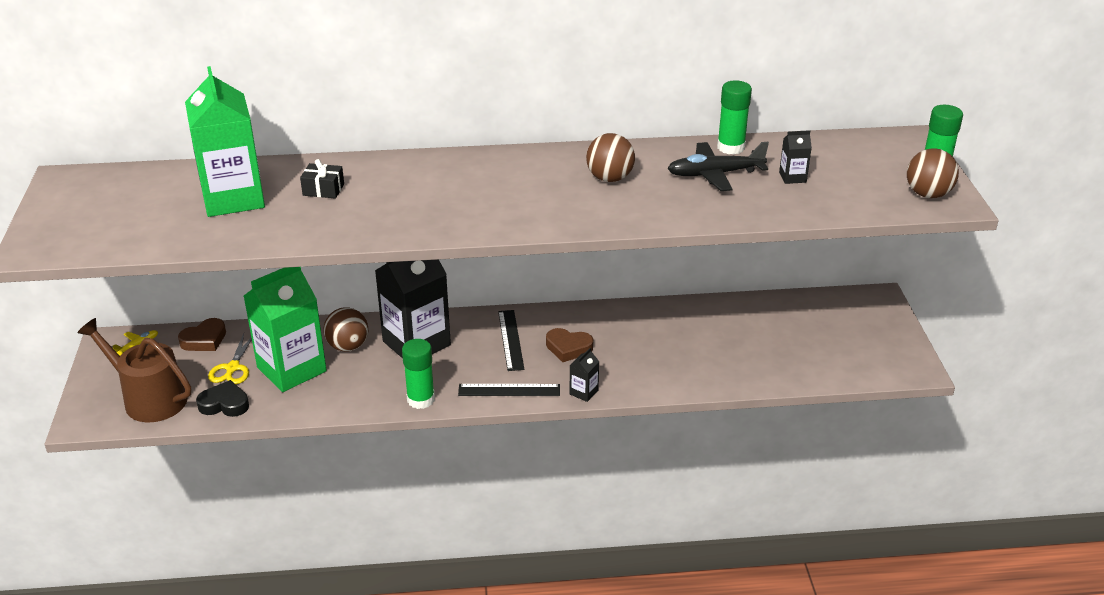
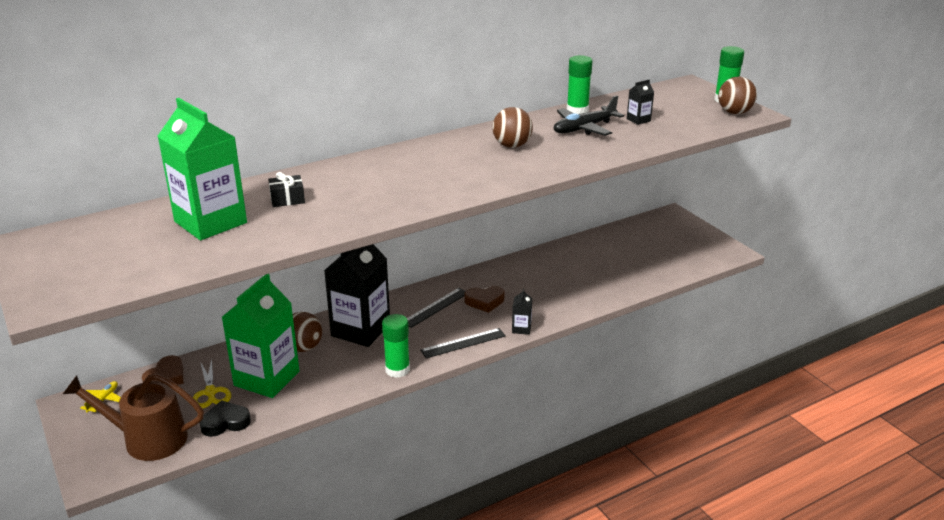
camera: 25 degrees left, 5 degrees down
black ruler [498,310,524,371] -> black ruler turned 75 degrees clockwise [407,288,465,328]

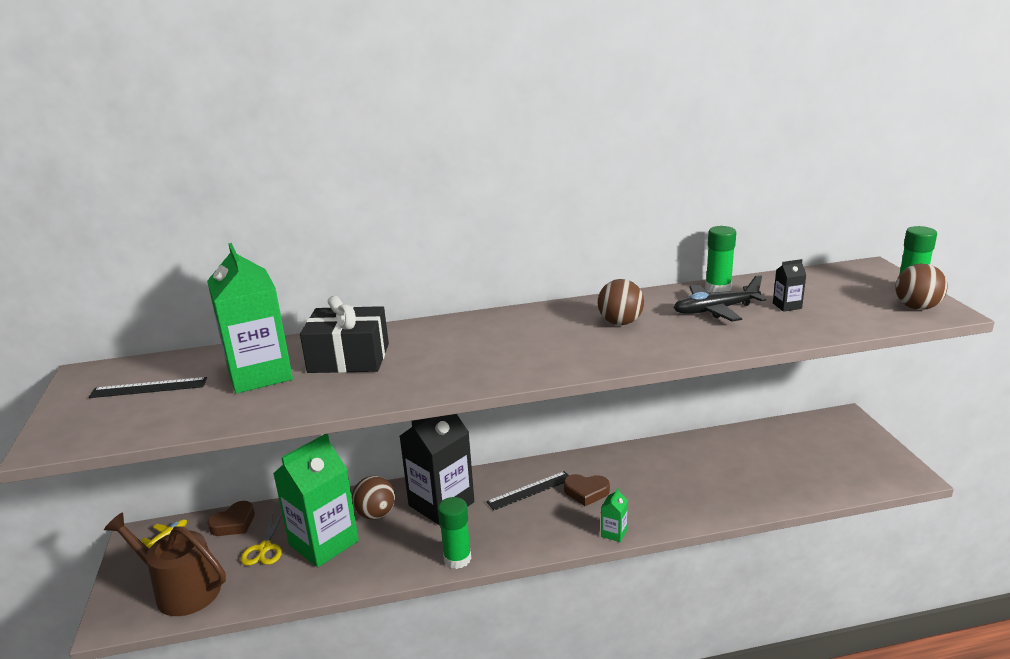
camera: 20 degrees right, 5 degrees down
black heart [199,400,251,437] -> none
black gift [268,172,305,207] -> black gift [300,296,389,373], size x2.09
black ruler [420,328,506,358] -> black ruler moved to [89,377,207,398]
black carton [512,289,532,335] -> green carton [601,488,628,542]

